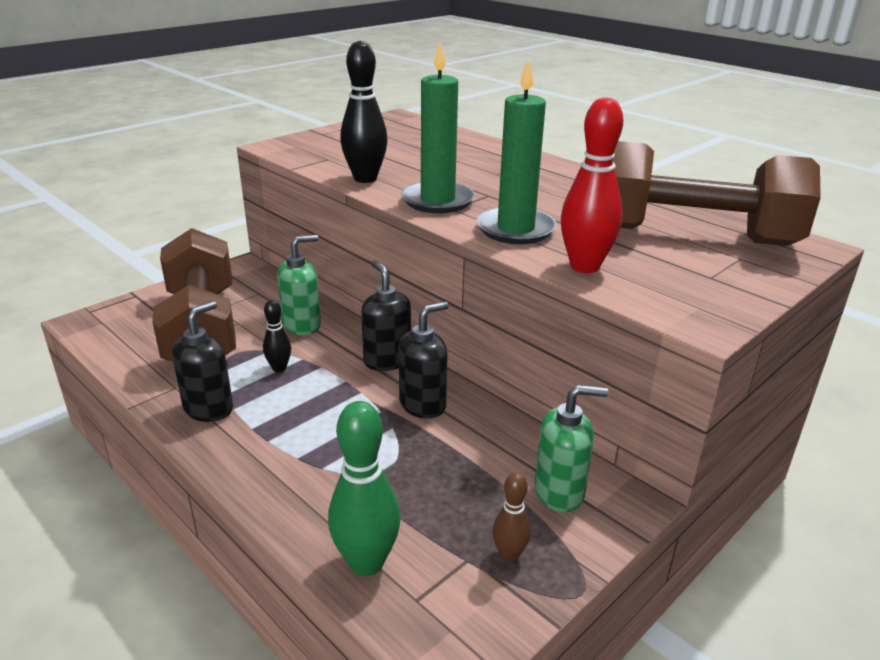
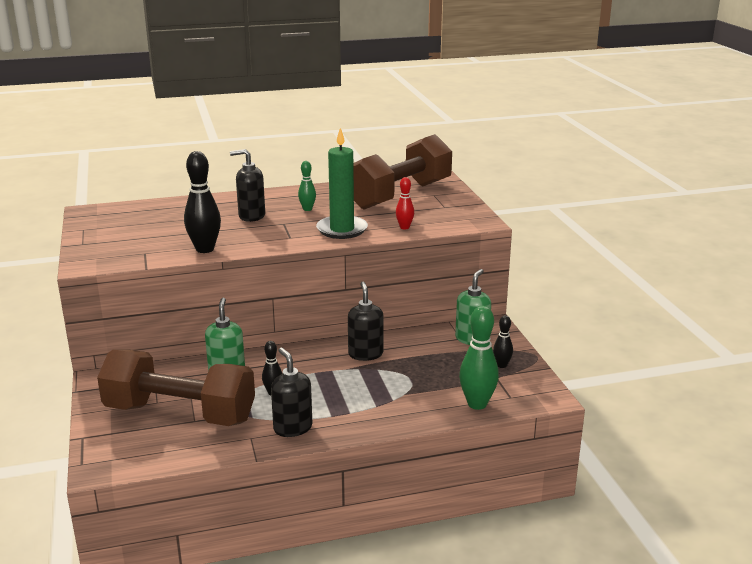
camera: 60 degrees left, 5 degrees down
black soap dispenser [361,260,411,371] -> black soap dispenser moved to [230,149,265,222]
green candle [401,42,475,213] -> none
brown bowling pin [493,472,531,562] -> black bowling pin [493,315,513,368]
red bowling pin [561,97,623,273] -> red bowling pin [396,177,414,230], size x0.55
none -> green bowling pin [298,161,316,211]

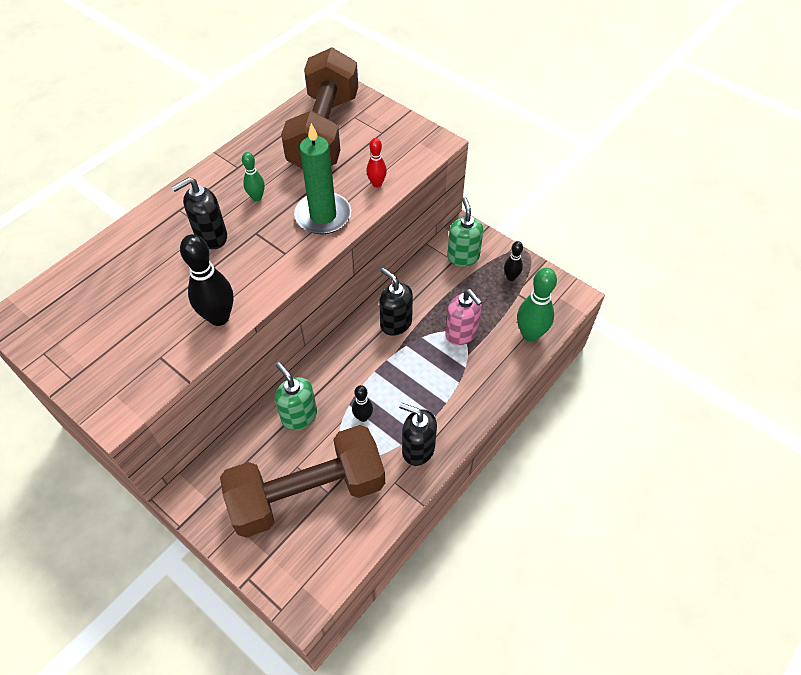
camera: 35 degrees left, 30 degrees up
none -> pink soap dispenser [445,289,482,345]

